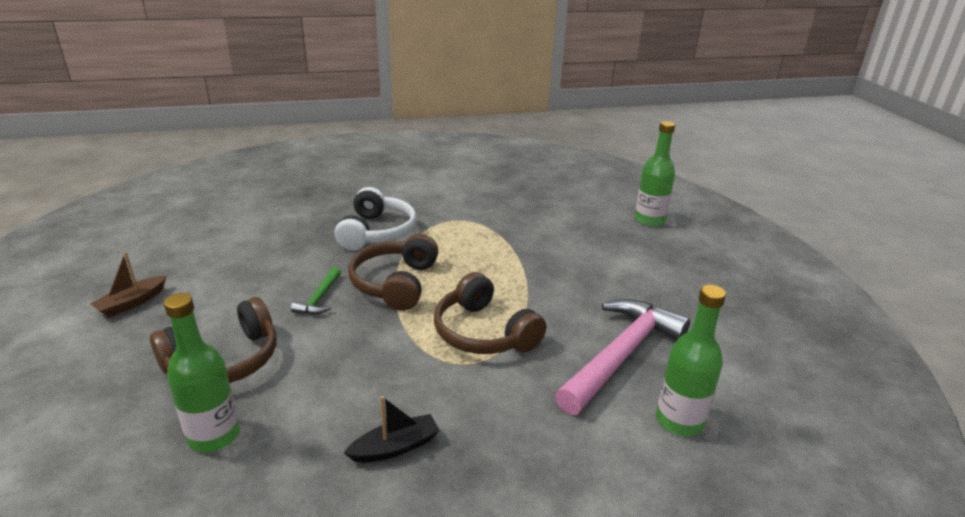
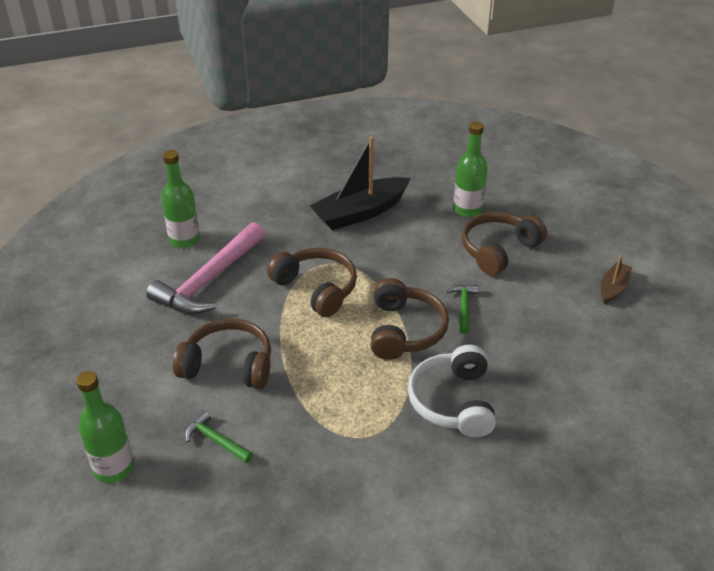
camera: 175 degrees right, 10 degrees up
black boat [344,396,440,463] -> black boat [310,136,411,230], size x1.99
none -> brown headphones [173,318,271,389]
none -> green hammer [185,411,253,463]

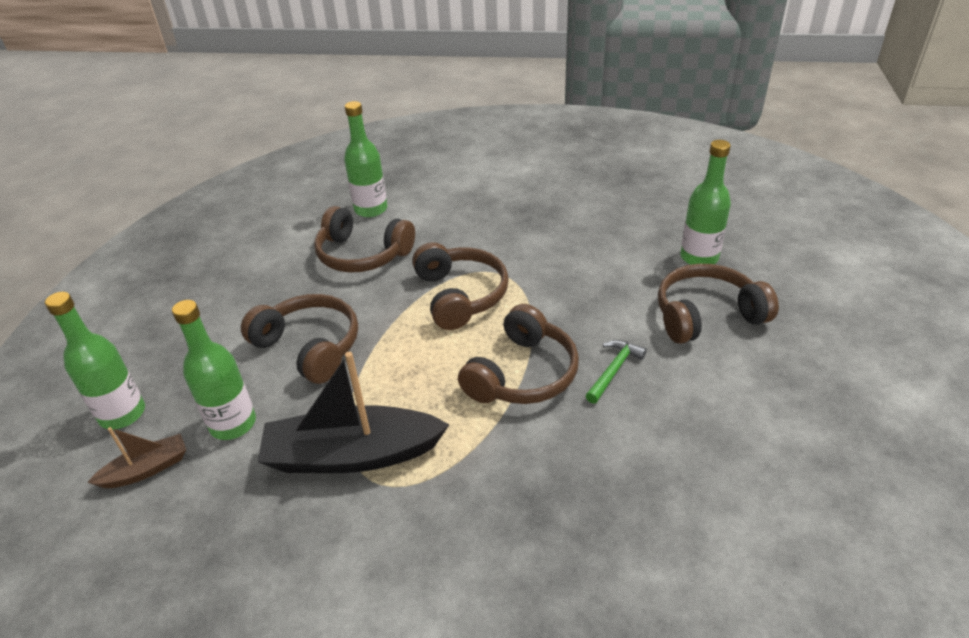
camera: 30 degrees right, 0 degrees up
pink hammer [146,222,265,314] -> brown headphones [314,206,415,273]
green hammer [185,411,253,463] -> green bottle [172,300,256,440]
black boat [310,136,411,230] -> black boat moved to [258,352,449,473]
white headphones [408,345,496,438] -> none
brown boat [601,255,632,304] -> brown boat moved to [87,427,186,488]

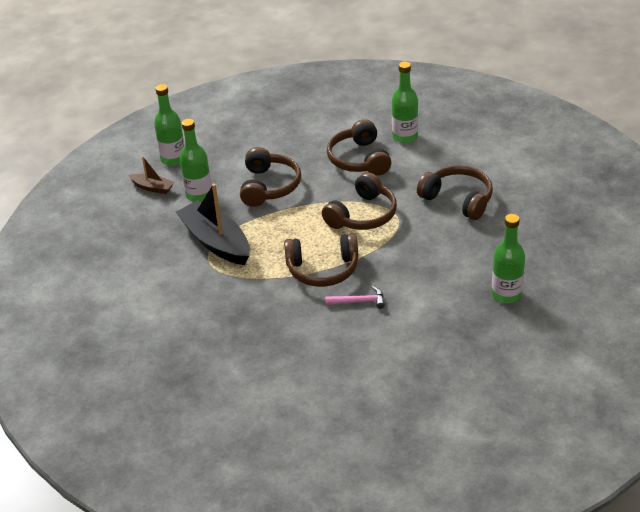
camera: 55 degrees right, 0 degrees up
green hammer [586,340,647,404] -> pink hammer [325,286,385,309]
brown headphones [658,264,779,344] -> brown headphones moved to [417,165,493,220]

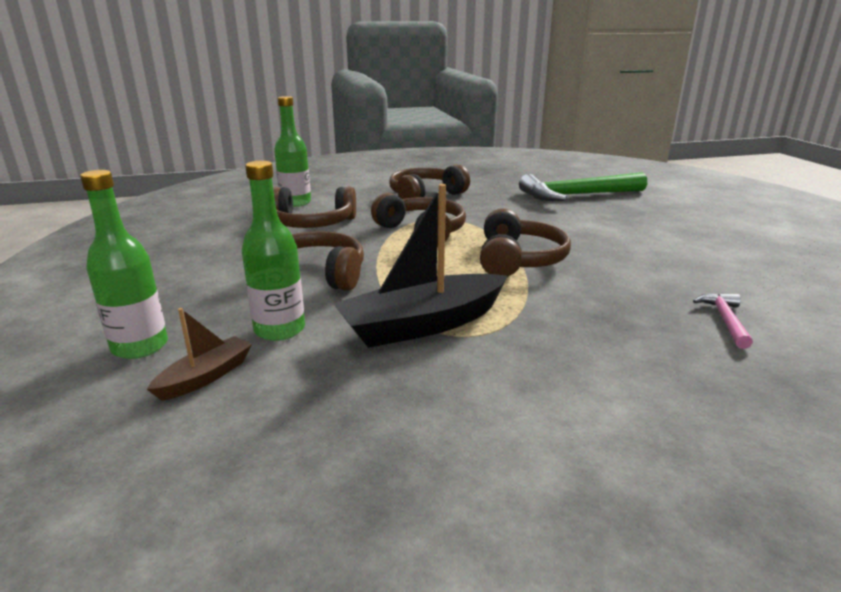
camera: 80 degrees left, 15 degrees down
pink hammer [325,286,385,309] -> pink hammer moved to [693,293,753,349]
green bottle [492,214,525,303] -> green hammer [519,172,647,201]

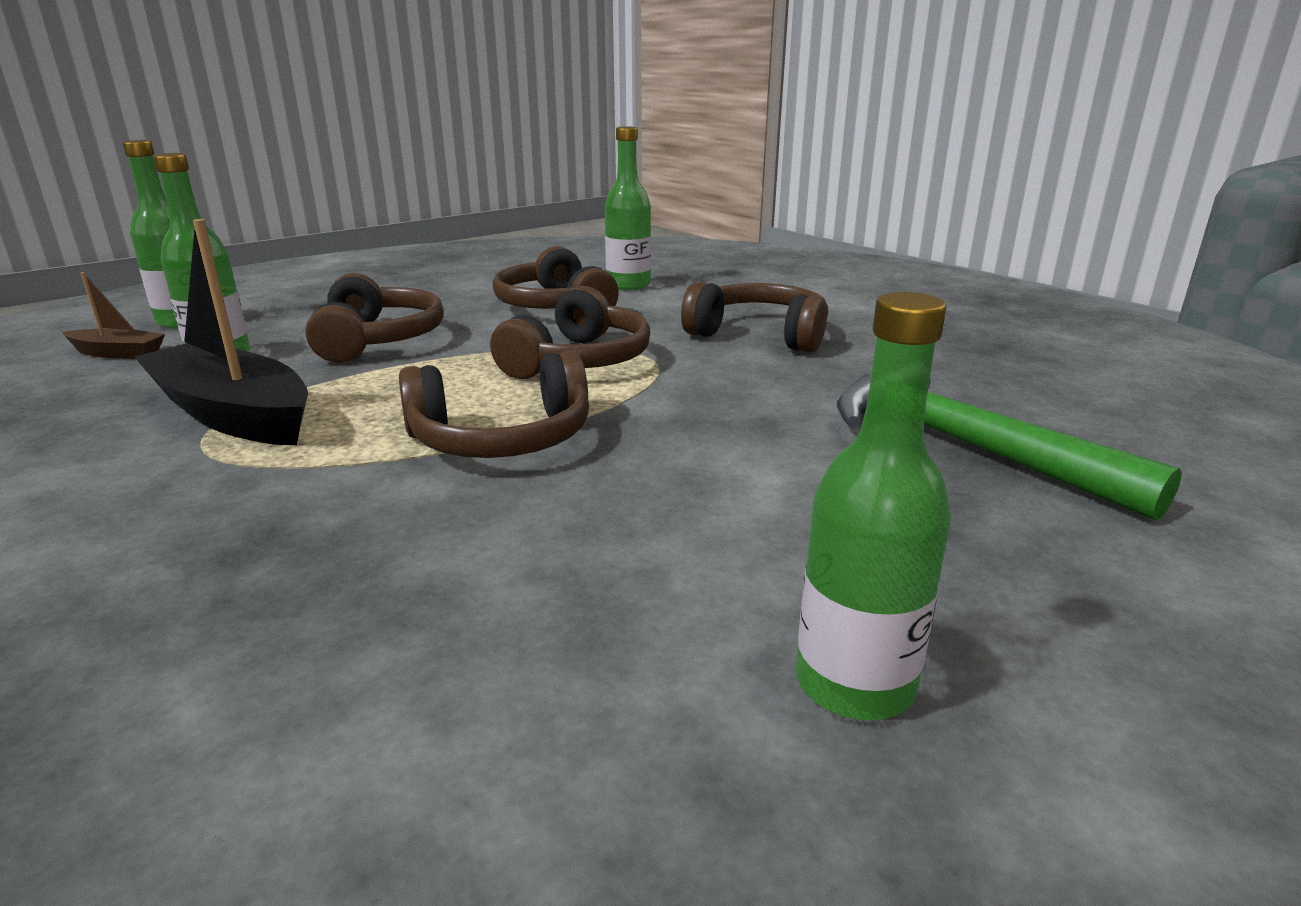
camera: 65 degrees right, 0 degrees up
pink hammer [693,293,753,349] -> none
none -> green bottle [796,292,951,720]

